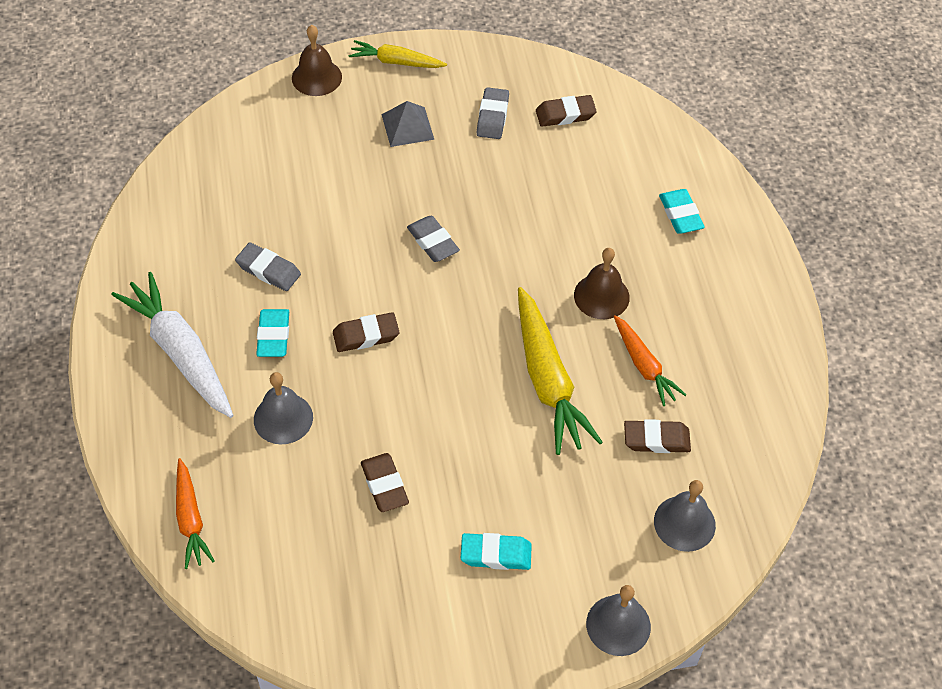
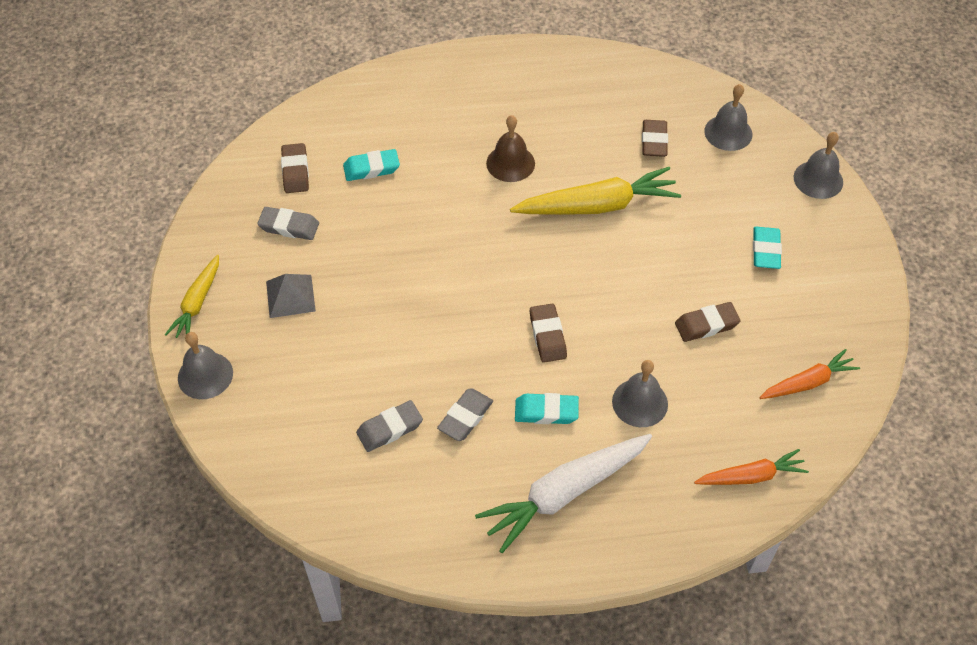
camera: 85 degrees left, 0 degrees up
brown bell [292,25,342,96] -> grey bell [178,332,233,399]
grey eraser [407,216,460,262] -> grey eraser moved to [356,400,423,452]
orange carrot [614,315,686,406] -> orange carrot moved to [759,349,860,399]
turquoise eraser [659,189,705,233] -> turquoise eraser moved to [343,149,400,181]

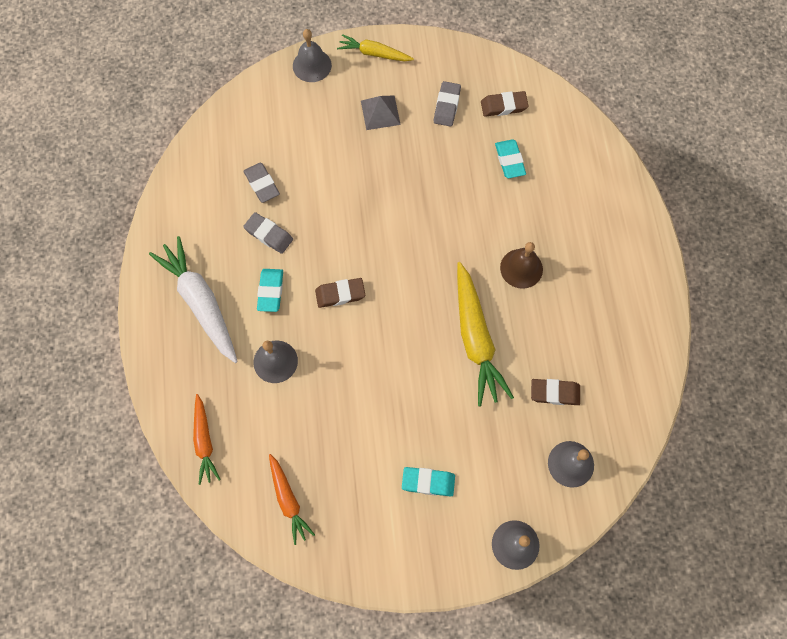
camera: 90 degrees right, 15 degrees up
brown eraser [675,302,741,342] -> none

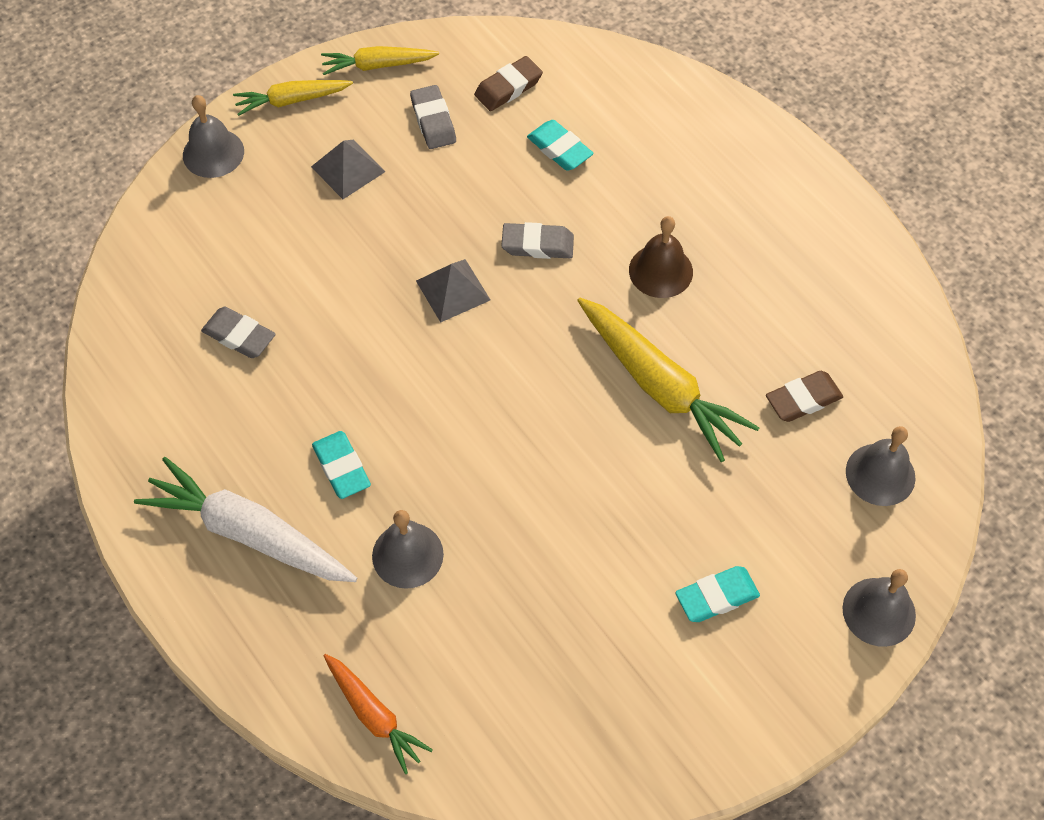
camera: 30 degrees left, 10 degrees down
grey eraser [243,212,293,254] -> grey eraser moved to [501,222,574,259]
orange carrot [269,454,315,545] -> none
brown eraser [315,278,365,308] -> none
none -> yellow carrot [321,46,439,75]
none -> grey pyramid [416,259,490,323]

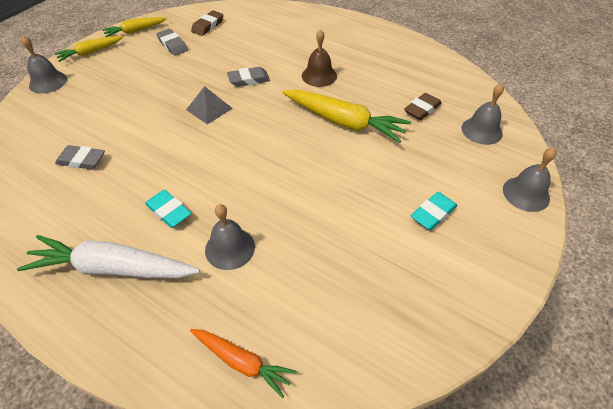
camera: 20 degrees left, 10 degrees down
grey pyramid [311,140,385,199] -> none
turquoise eraser [527,120,594,171] -> none

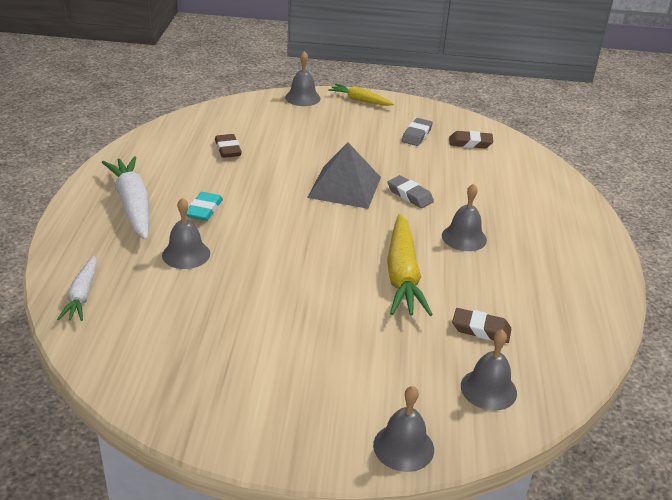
camera: 60 degrees right, 15 degrees down
grey eraser [55,145,105,169] -> brown eraser [215,134,242,158]
yellow carrot [102,17,167,37] -> none
grey pyramid [186,86,232,125] -> grey pyramid [307,142,381,209], size x1.70
orange carrot [190,329,297,398] -> white carrot [57,256,97,321]
brown bell [302,29,337,87] -> grey bell [442,184,487,251]
turquoise eraser [411,192,457,230] -> none

